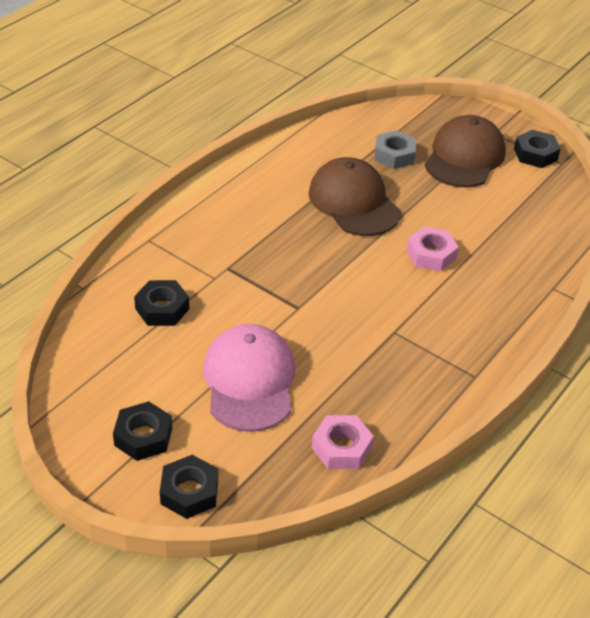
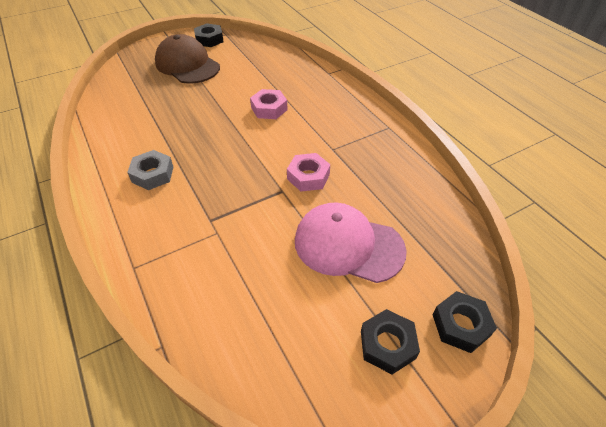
camera: 65 degrees left, 5 degrees up
black nut [134,280,189,326] -> none
brown cap [308,157,401,236] -> none
pink nut [312,415,374,469] -> pink nut moved to [287,153,330,192]
grey nut [374,130,416,169] -> grey nut moved to [127,150,173,190]

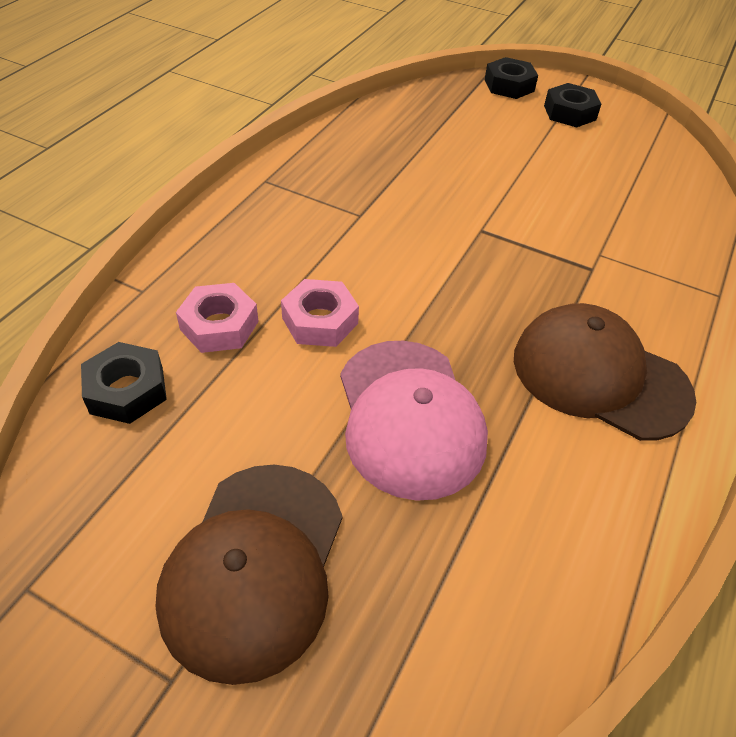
camera: 125 degrees left, 0 degrees up
grey nut [127,150,173,190] -> brown cap [514,303,696,441]
black nut [194,23,224,47] -> black nut moved to [81,342,167,424]
pink nut [287,153,330,192] -> pink nut moved to [176,283,259,353]
pink cap [295,203,407,283] -> pink cap moved to [340,341,488,501]

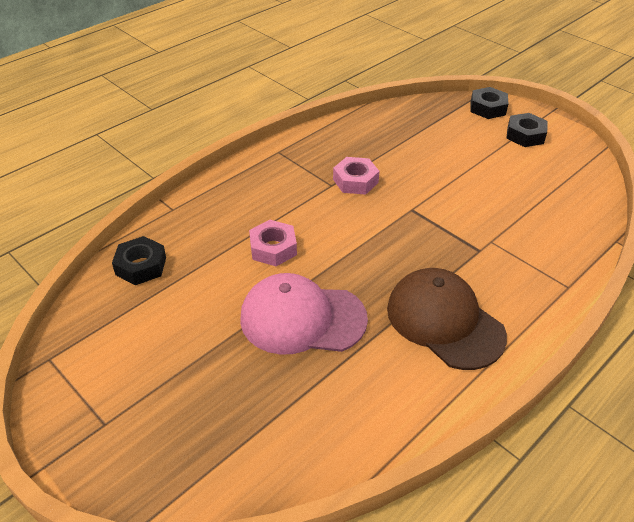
camera: 20 degrees right, 5 degrees down
brown cap [155,465,342,685] -> none
pink nut [176,283,259,353] -> pink nut moved to [333,157,380,195]
pink cap [340,341,488,501] -> pink cap turned 90 degrees clockwise [240,273,368,355]

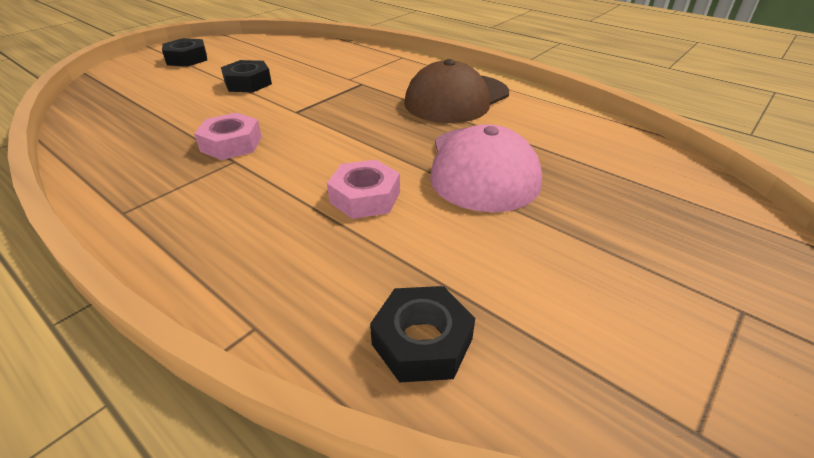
camera: 95 degrees left, 5 degrees down
black nut [471,87,508,119] -> black nut moved to [221,60,272,92]

